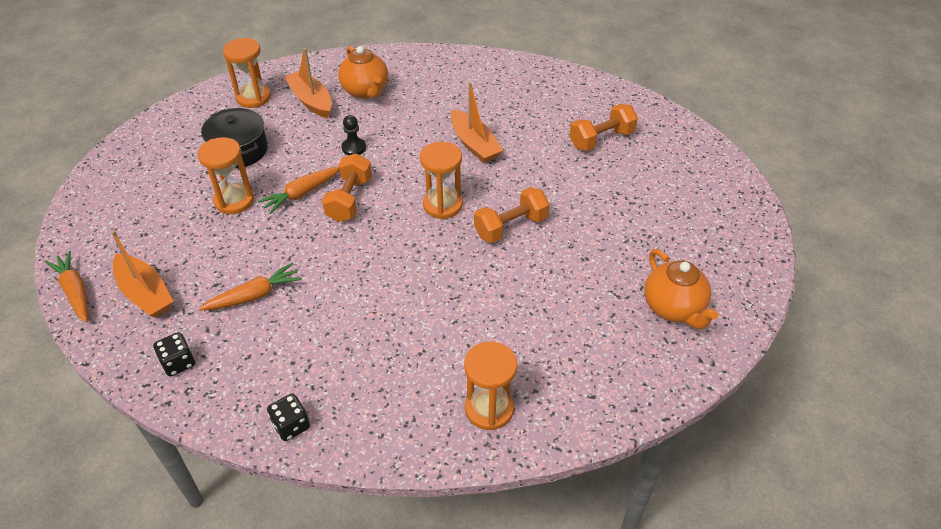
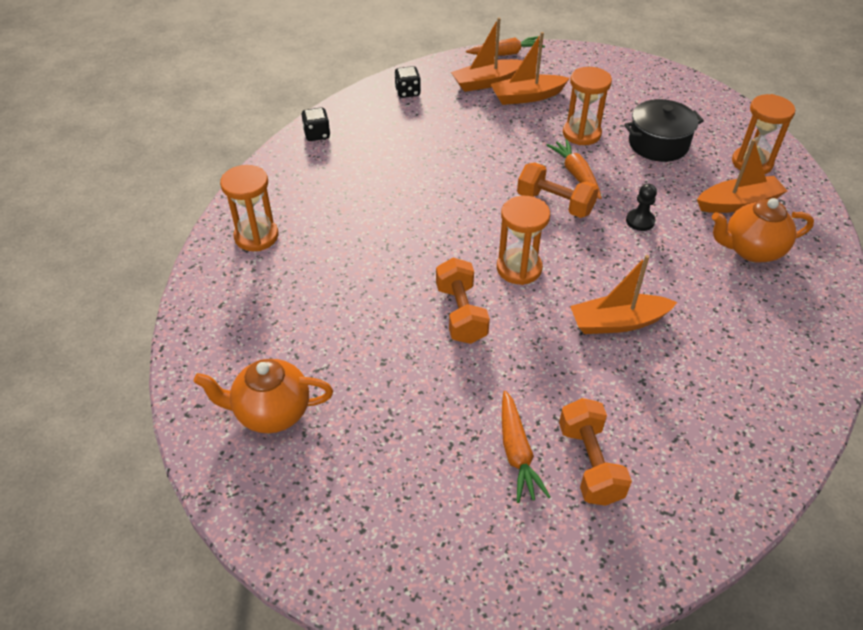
camera: 110 degrees right, 0 degrees up
orange carrot [199,263,302,311] -> orange carrot moved to [502,390,550,503]
none -> orange boat [490,32,570,105]

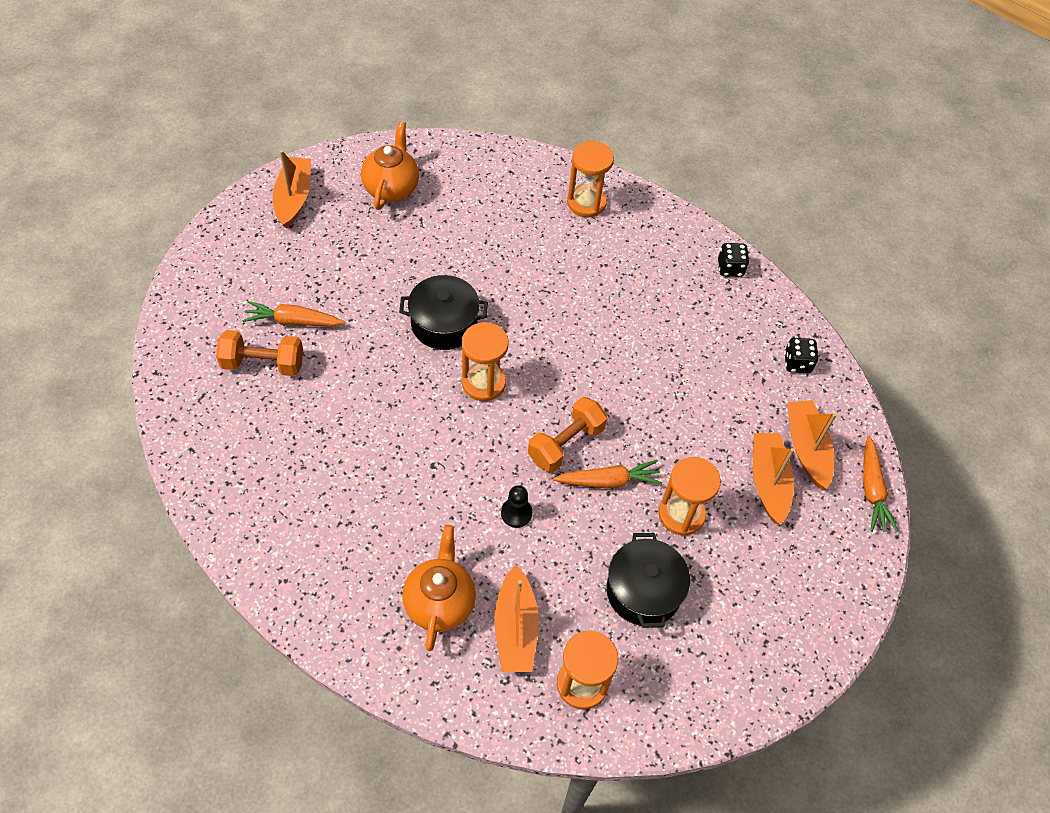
camera: 100 degrees right, 10 degrees up
orange dumbbell [436,258,490,344] -> black pot [399,275,488,350]
orange boat [570,255,677,334] -> orange boat moved to [273,150,311,229]

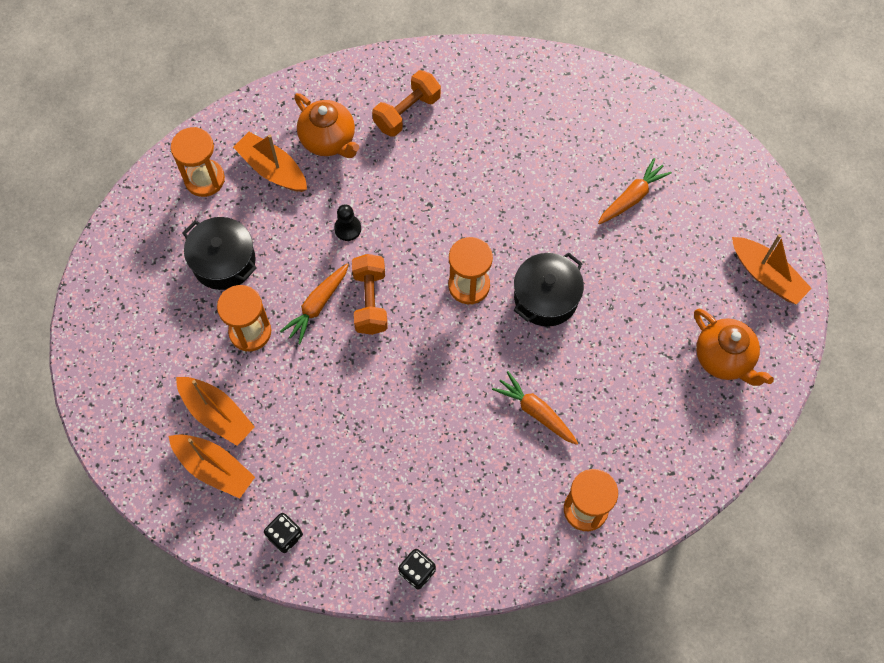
camera: 135 degrees right, 10 degrees up
orange dumbbell [216,330,303,376] -> orange dumbbell moved to [372,70,441,137]
orange carrot [863,436,898,532] -> orange carrot moved to [492,371,578,445]

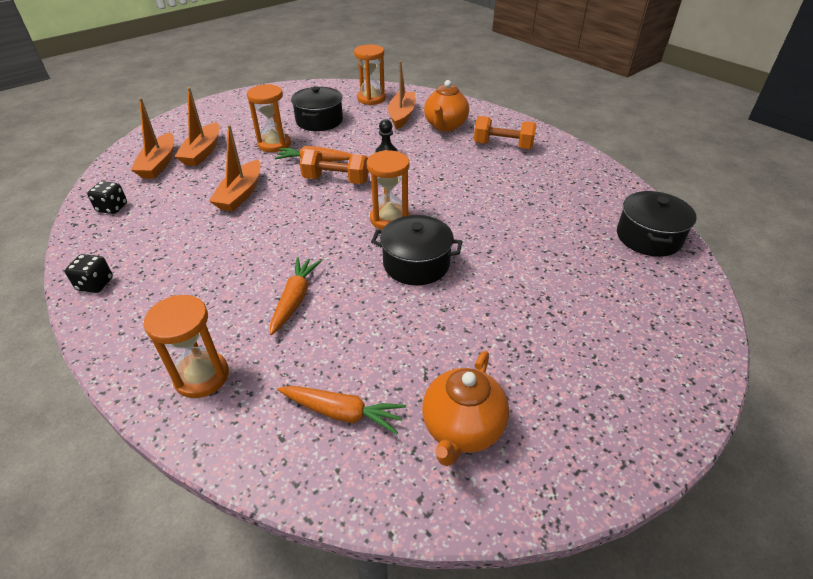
camera: 60 degrees right, 25 degrees down
orange dumbbell [352,254,388,335] -> orange dumbbell turned 45 degrees clockwise [300,150,369,184]
orange carrot [598,158,672,224] -> orange carrot moved to [277,386,406,434]
orange boat [732,234,812,304] -> orange boat moved to [209,125,261,212]
none -> black pot [617,191,697,257]

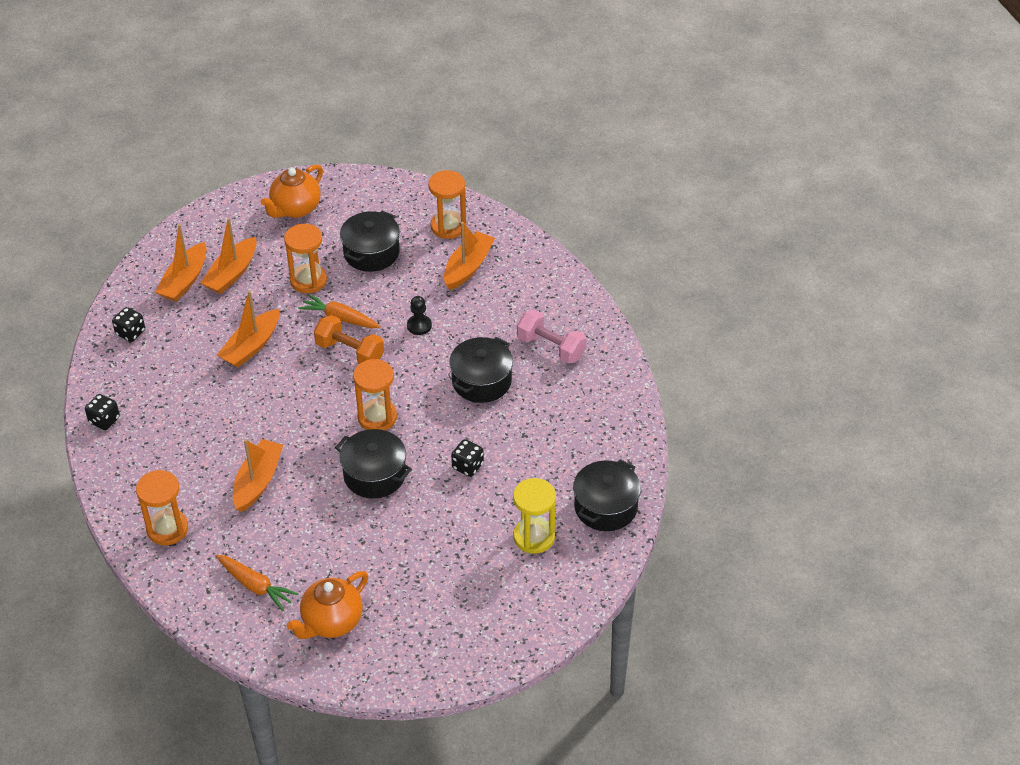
camera: 20 degrees right, 5 degrees up
orange carrot [270,257,321,335] -> orange boat [233,439,283,512]
orange teapot [424,80,469,132] -> orange teapot moved to [260,164,323,218]
orange dumbbell [474,116,536,149] -> pink dumbbell [517,309,586,364]
none -> black pot [449,337,513,403]
none -> black dice [451,439,484,477]
none -> yellow hourglass [513,478,556,554]

